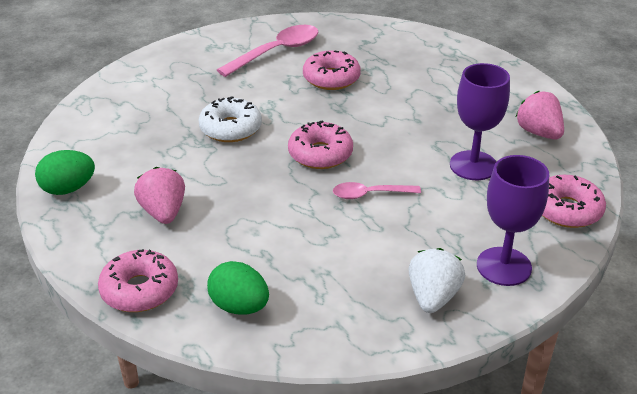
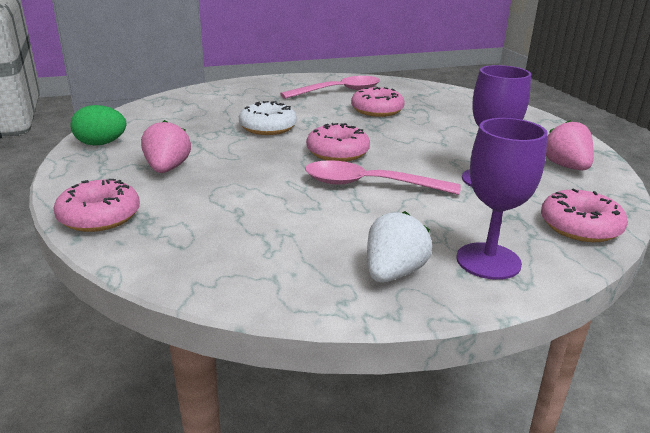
camera: 15 degrees right, 10 degrees down
green egg [207,261,269,314] -> none
pink spoon [333,182,421,199] -> pink spoon [305,160,461,195], size x1.70

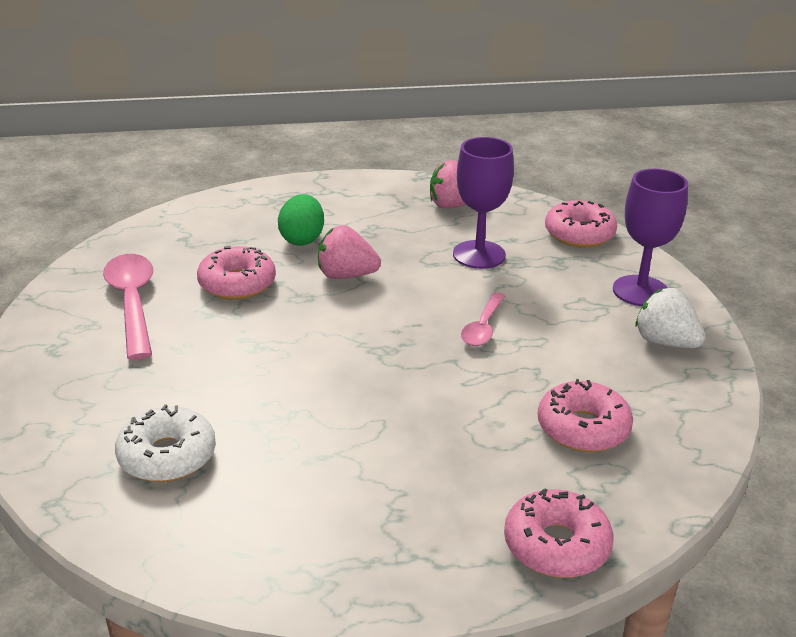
camera: 80 degrees left, 5 degrees up
green egg [71,105,126,146] -> green egg moved to [278,194,324,246]
pink strawberry [141,120,191,173] -> pink strawberry moved to [318,225,381,279]
white donut [239,101,297,135] -> white donut moved to [115,404,216,482]
pink spoon [305,160,461,195] -> pink spoon [461,292,505,346], size x0.59
pink donut [306,123,370,162] -> pink donut moved to [538,379,633,452]

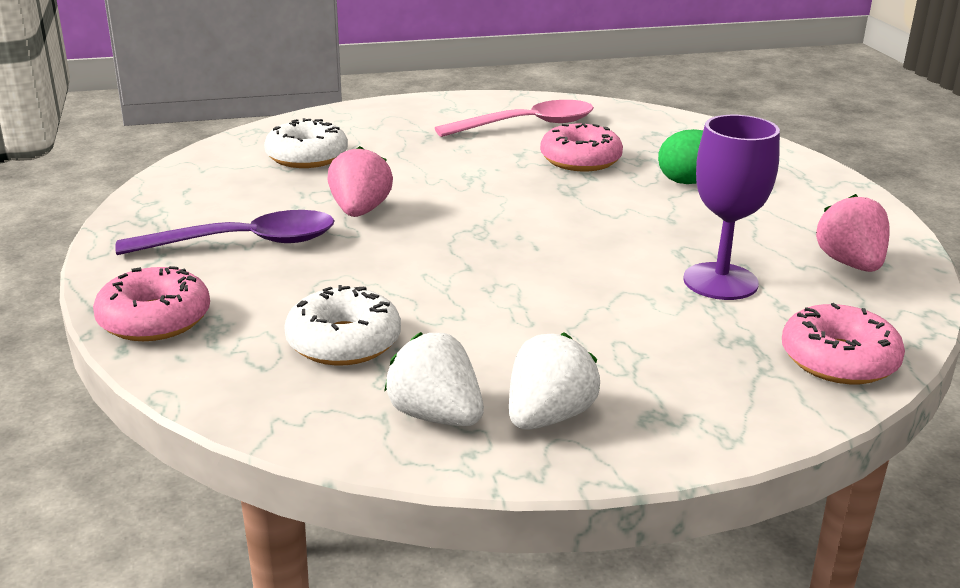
camera: 85 degrees right, 5 degrees down
pink strawberry [318,225,381,279] -> pink strawberry moved to [328,146,393,217]
pink spoon [461,292,505,346] -> none
pink donut [538,379,633,452] -> white donut [284,285,401,365]
purple goblet [613,169,688,306] -> none
none -> purple spoon [115,210,335,255]
none -> white strawberry [384,332,484,426]

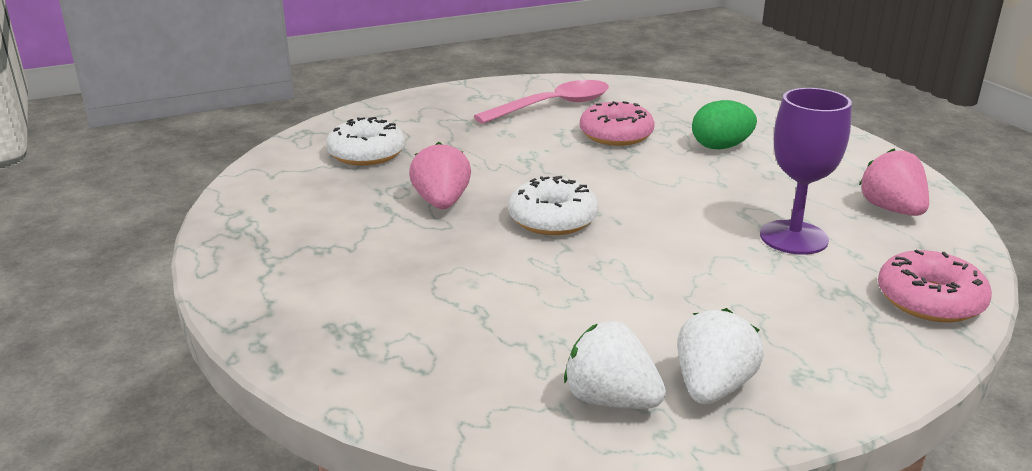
camera: 10 degrees left, 0 degrees up
pink donut [93,266,210,341] -> none
purple spoon [115,210,335,255] -> none
white donut [284,285,401,365] -> white donut moved to [509,176,598,235]

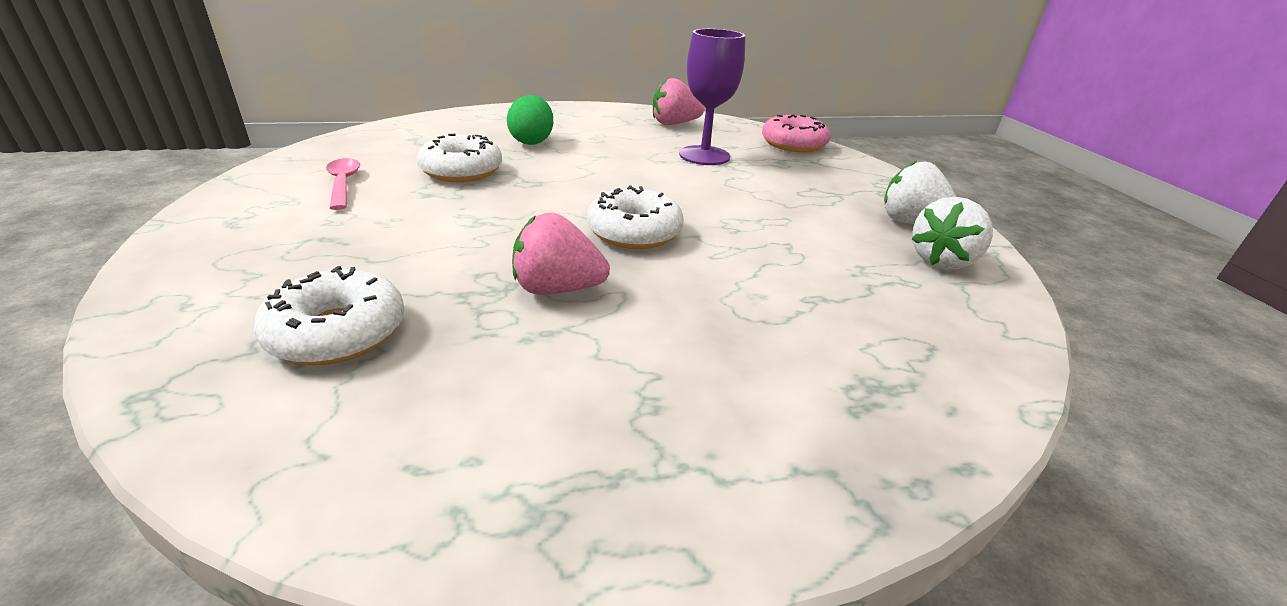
camera: 80 degrees left, 5 degrees up
pink spoon [474,80,609,124] -> pink spoon [326,158,360,210], size x0.59
pink donut [580,101,655,146] -> white donut [417,134,502,182]

